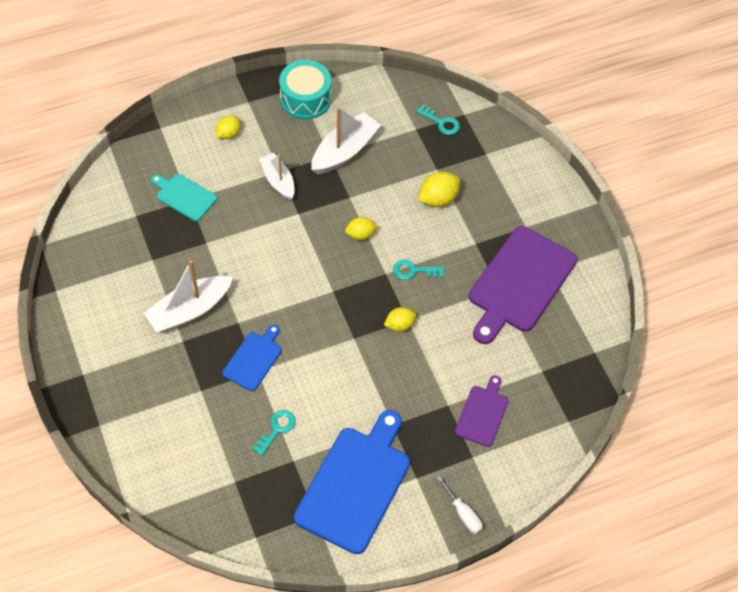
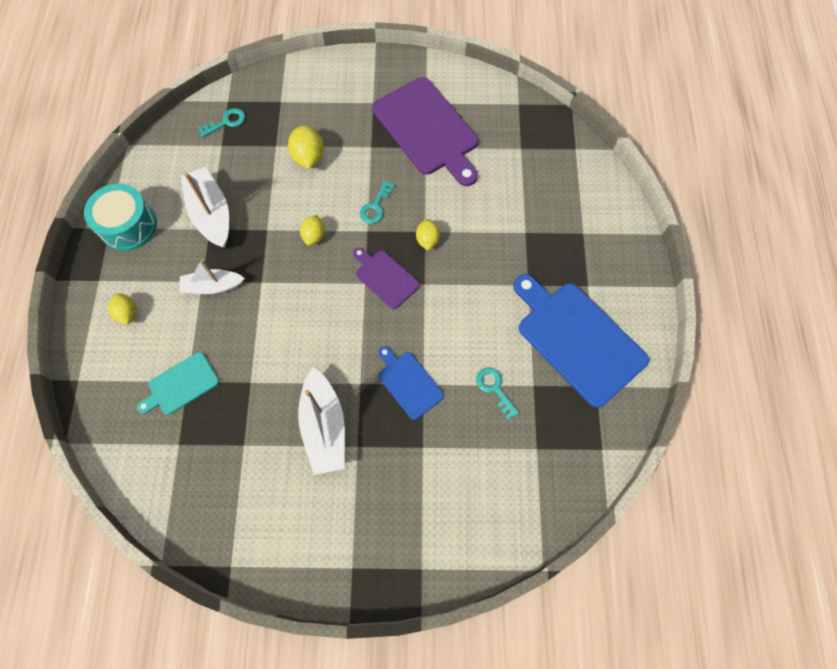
camera: 65 degrees left, 10 degrees up
white screwdriver [436,475,483,534] -> none
purple cutting board [455,375,509,447] -> purple cutting board moved to [353,248,420,309]

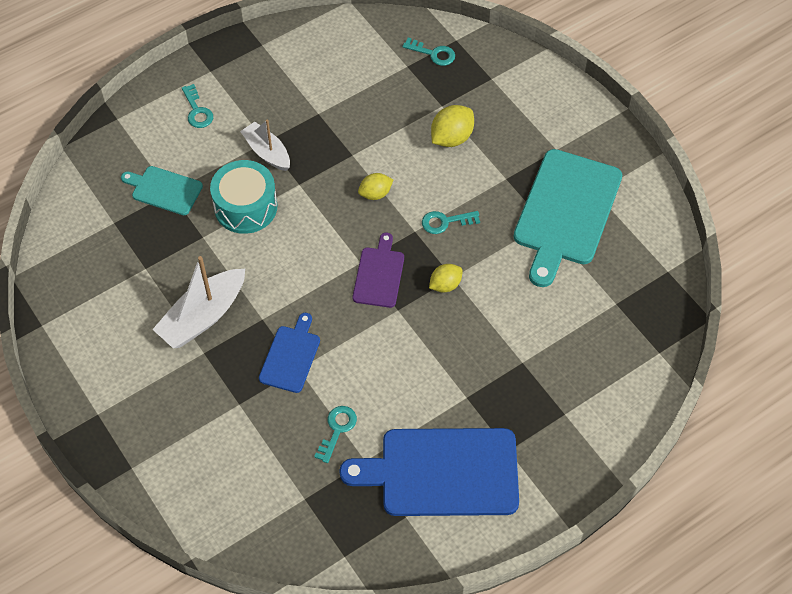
camera: 55 degrees right, 10 degrees down
turquoise drum [84,183,157,251] -> turquoise drum moved to [210,160,277,234]
yellow lemon [108,293,137,325] -> turquoise key [182,84,213,128]
white boat [181,167,229,248] -> none
purple cutting board [372,77,478,186] -> turquoise cutting board [514,149,622,287]
blue cutting board [513,274,649,408] -> blue cutting board turned 105 degrees counterclockwise [339,428,519,516]

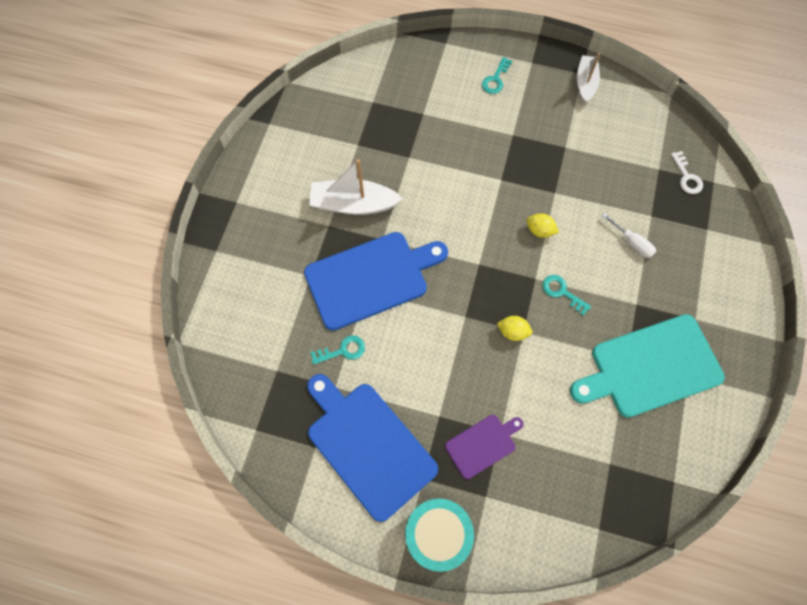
camera: 50 degrees right, 10 degrees up
turquoise cutting board [121,166,203,215] -> none
turquoise drum [210,160,277,234] -> turquoise drum moved to [405,499,474,572]
white boat [240,120,290,171] -> white boat moved to [577,53,600,104]
blue cutting board [259,313,320,393] -> blue cutting board [304,232,448,331], size x1.93
purple cutting board [353,233,404,308] -> purple cutting board moved to [445,415,524,479]
turquoise key [403,38,455,66] -> white key [671,151,703,194]
yellow lemon [431,105,474,147] -> white screwdriver [602,213,656,258]

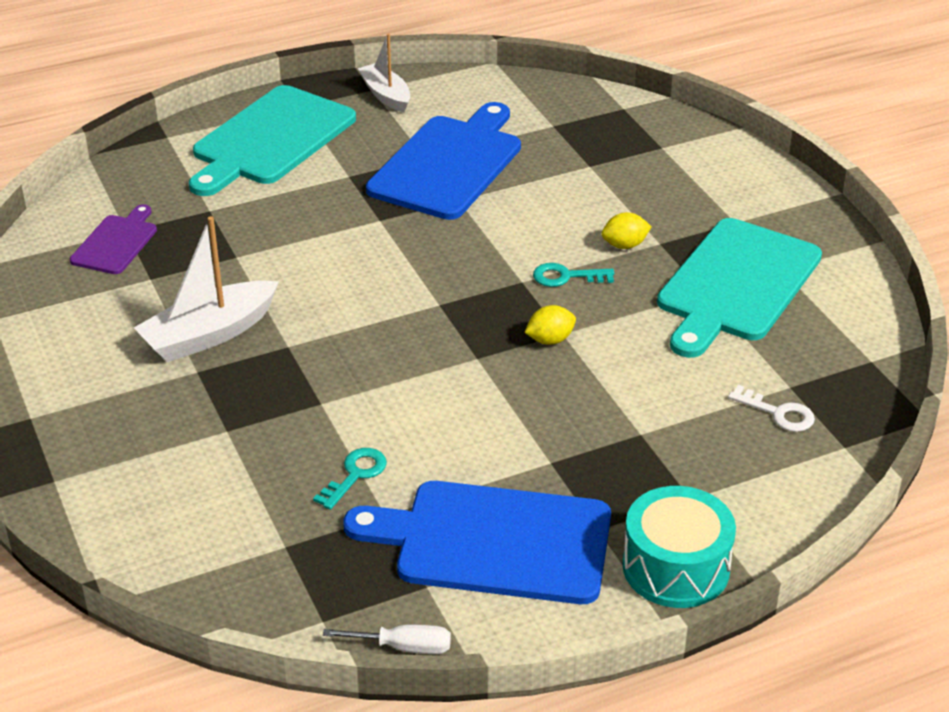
camera: 40 degrees left, 30 degrees down
blue cutting board [304,232,448,331] -> blue cutting board moved to [366,102,521,220]
purple cutting board [445,415,524,479] -> purple cutting board moved to [70,204,157,274]
turquoise key [482,57,512,94] -> turquoise cutting board [189,85,356,196]
yellow lemon [526,213,559,238] -> yellow lemon moved to [601,212,652,249]
white screwdriver [602,213,656,258] -> white screwdriver moved to [323,624,451,654]
white key [671,151,703,194] -> white key moved to [728,385,815,432]

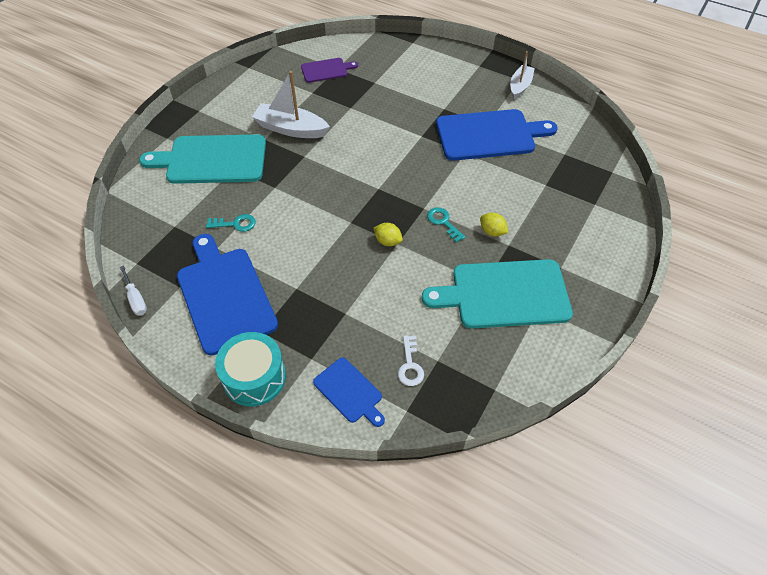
camera: 55 degrees right, 15 degrees up
turquoise cutting board [189,85,356,196] -> turquoise cutting board moved to [139,134,266,184]
none -> blue cutting board [313,357,385,427]

